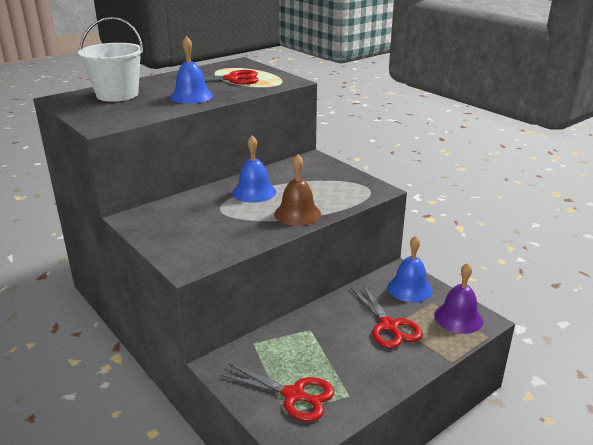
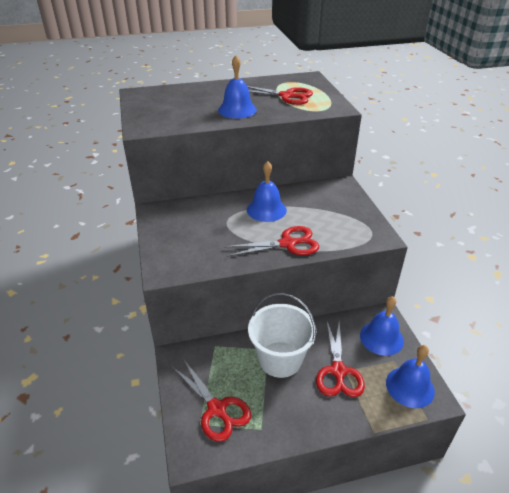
camera: 25 degrees right, 10 degrees up
white bucket [78,17,143,102] -> white bucket moved to [248,293,316,378]
brown bell [274,154,321,226] -> red scissors [224,226,319,257]
purple bell [434,263,483,334] -> blue bell [386,345,435,408]

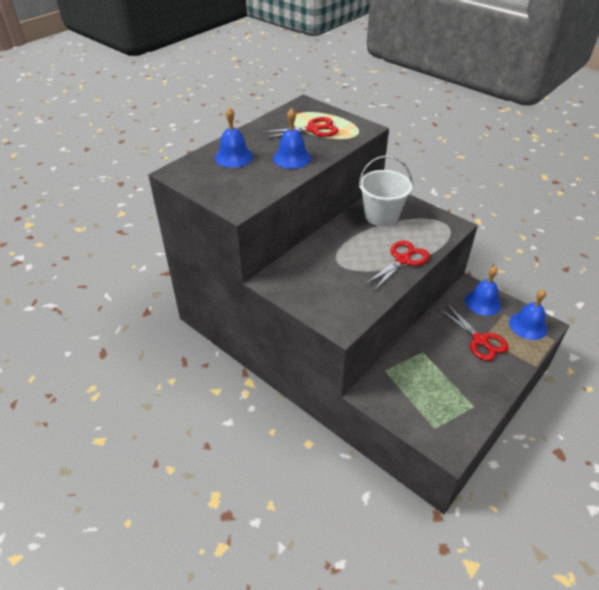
camera: 35 degrees left, 5 degrees up
red scissors [172,360,251,442] -> none
blue bell [247,161,287,222] -> blue bell moved to [215,107,253,168]
white bucket [248,293,316,378] -> white bucket moved to [358,155,413,226]

